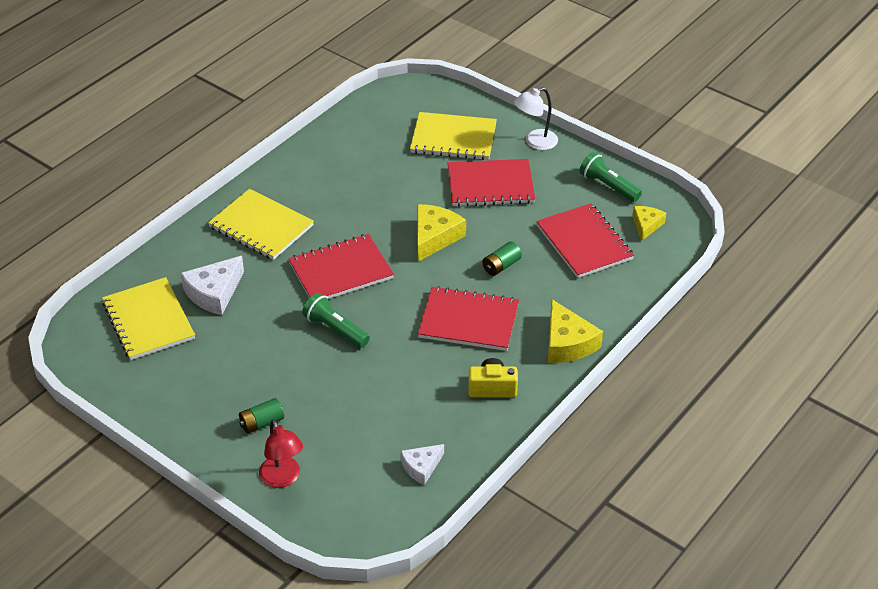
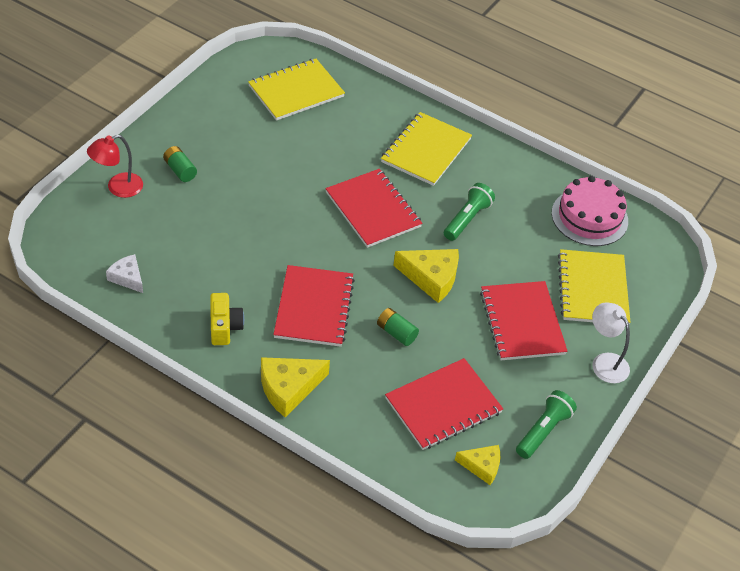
camera: 80 degrees right, 5 degrees up
white cheese [181,256,244,315] -> none
green flashlight [302,293,370,348] -> green flashlight moved to [444,183,495,241]
none -> pink cake [552,176,628,246]

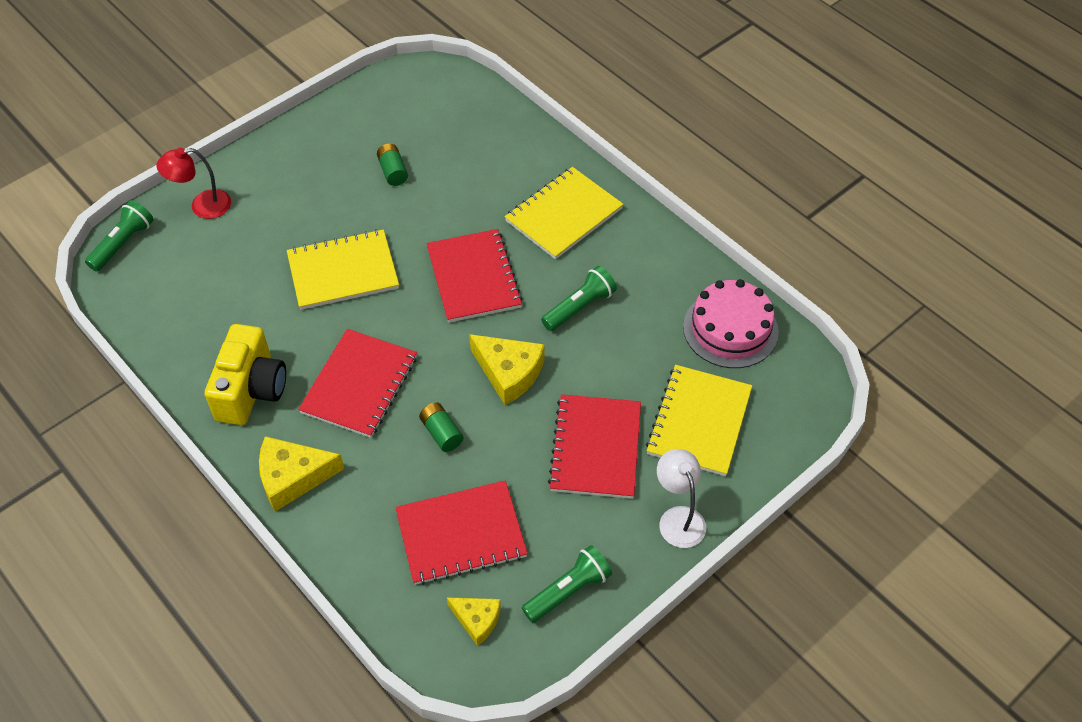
camera: 20 degrees right, 5 degrees up
white cheese [106,254,143,293] -> none
green battery [163,146,197,182] -> green battery moved to [377,144,408,186]
yellow camera [210,293,244,345] -> yellow camera [205,324,286,425], size x1.62
yellow notebook [248,59,345,121] -> yellow notebook moved to [287,229,399,310]
none -> green flashlight [85,200,154,272]

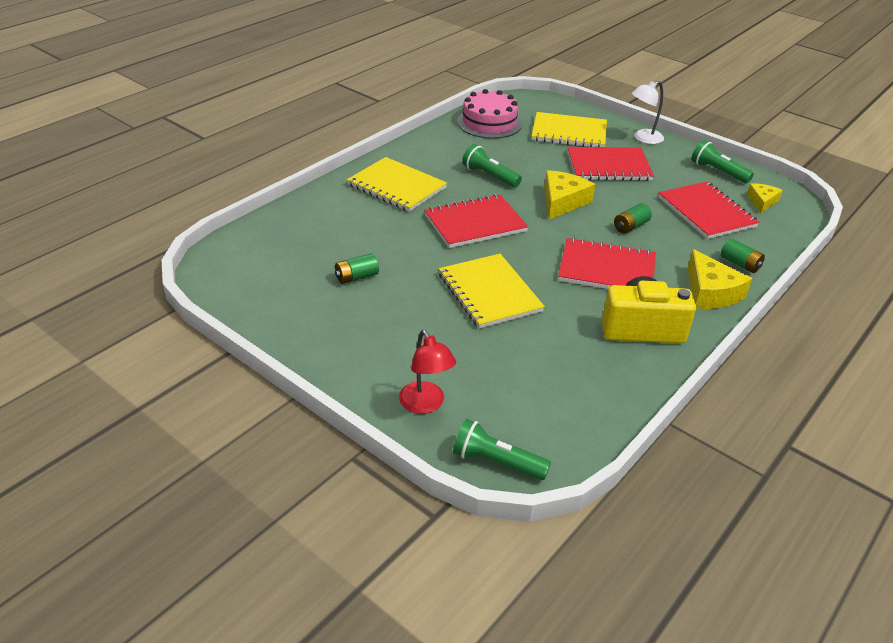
camera: 100 degrees left, 15 degrees down
none -> green battery [720,238,765,273]

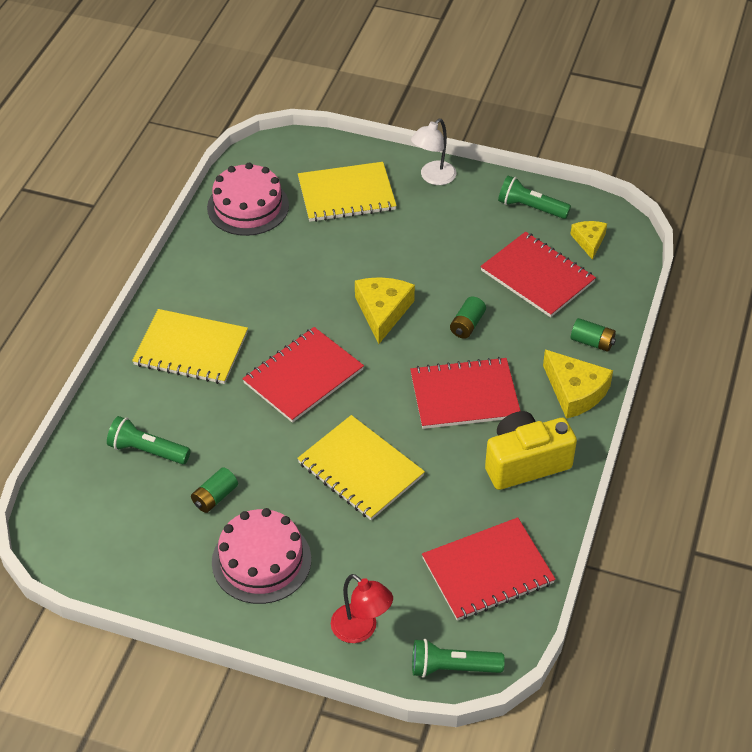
camera: 20 degrees left, 10 degrees up
green flashlight [462,144,522,188] -> green flashlight moved to [107,416,191,464]
red notebook [568,147,654,181] -> red notebook moved to [422,517,556,621]
none -> pink cake [212,508,311,604]

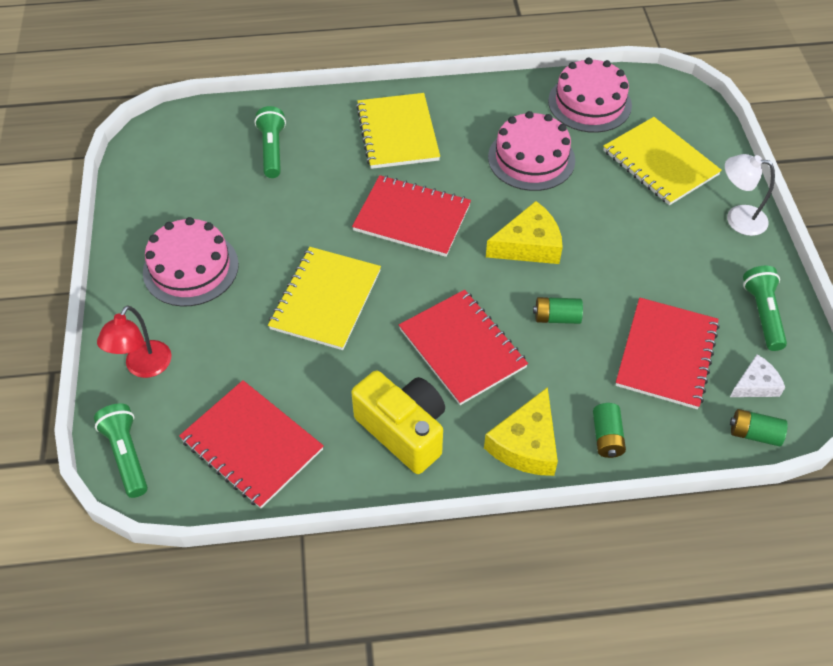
camera: 65 degrees right, 5 degrees up
green battery [191,467,238,513] -> green battery moved to [730,409,788,446]
yellow cheese [570,221,607,260] -> white cheese [730,354,785,397]
none -> pink cake [488,111,575,191]

